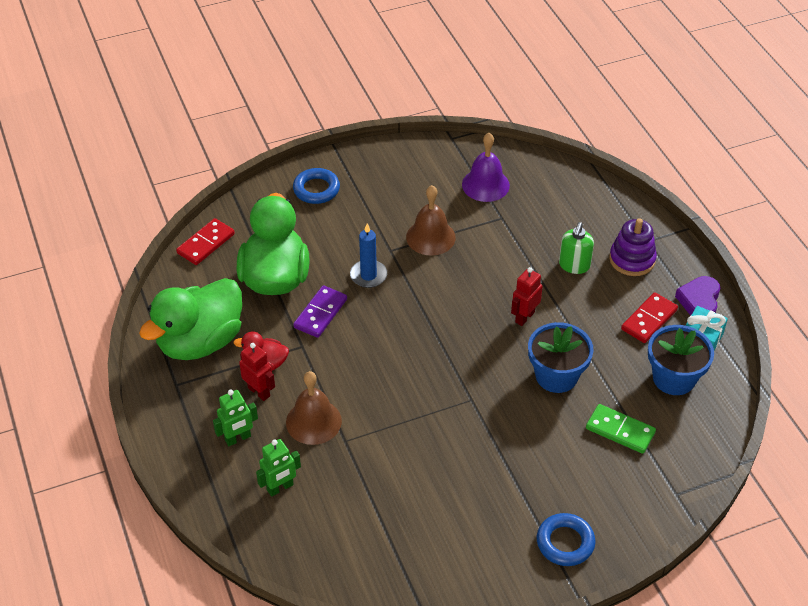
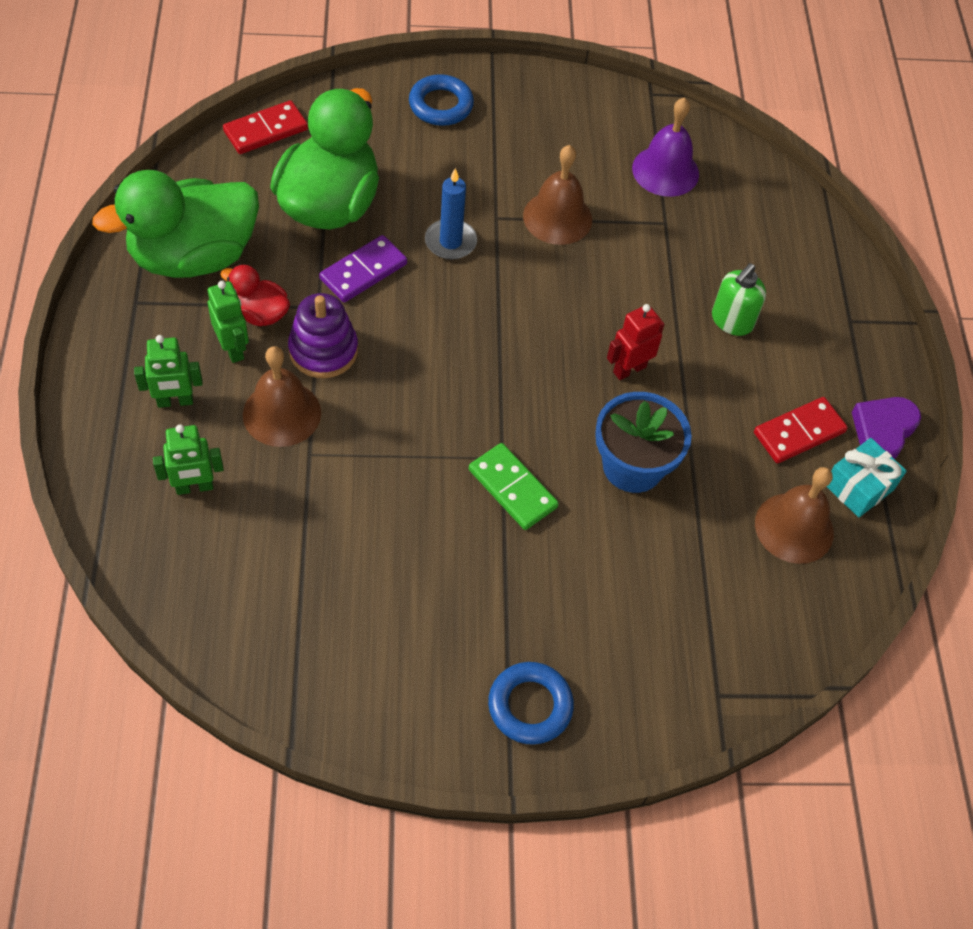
camera: 15 degrees right, 10 degrees up
red robot [239,343,275,401] -> green robot [207,281,249,363]
green domino [586,404,656,454] -> green domino moved to [469,443,559,530]
purple stacking toy [609,218,657,276] -> purple stacking toy moved to [288,293,358,378]
blue flower pot [648,325,714,395] -> brown bell [755,467,834,564]

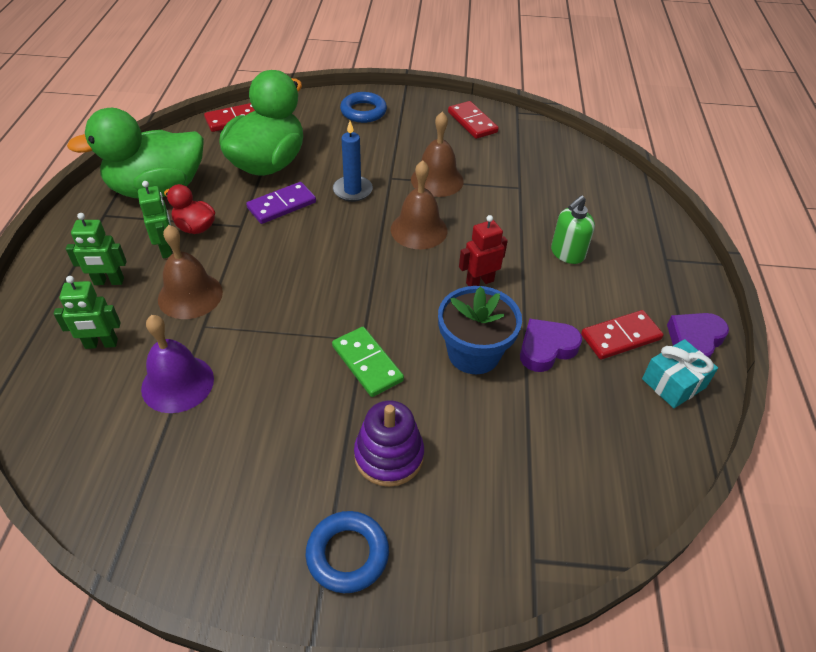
camera: 10 degrees right, 10 degrees down
purple stacking toy [288,293,358,378] -> purple stacking toy moved to [354,400,424,487]
purple bell [632,97,699,197] -> purple bell moved to [141,315,214,413]
brown bell [755,467,834,564] -> brown bell moved to [391,160,447,249]
none -> red domino [448,101,499,139]
none -> purple heart [520,319,582,372]

